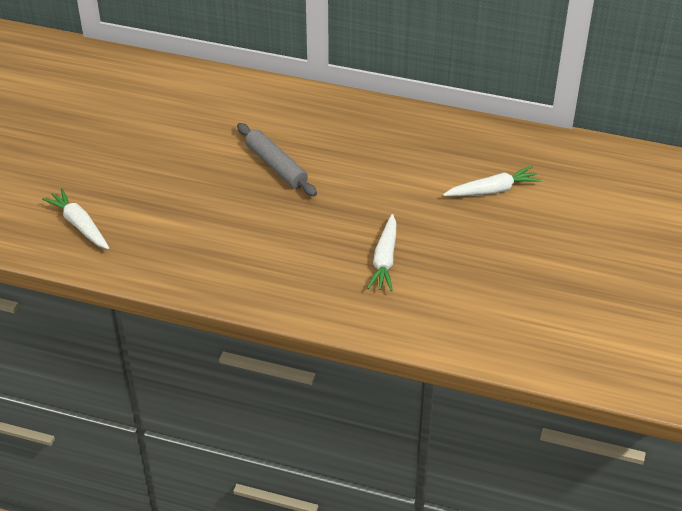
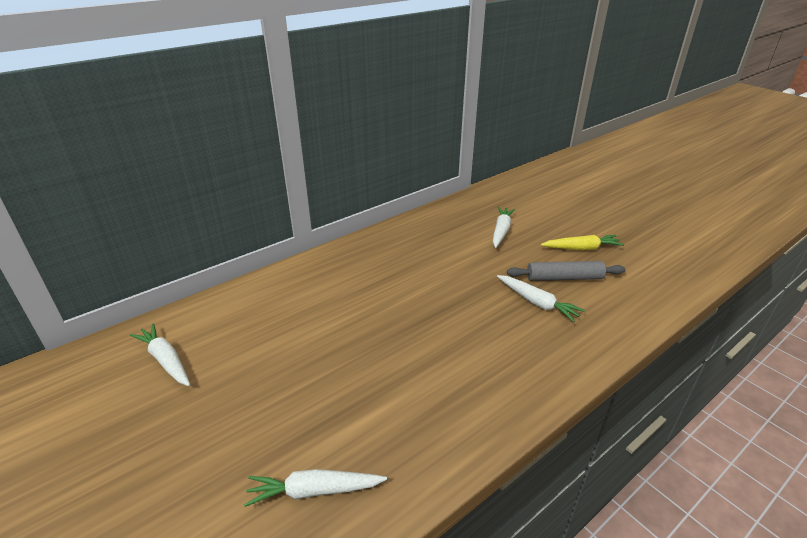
camera: 55 degrees left, 10 degrees down
grey rolling pin [237,123,317,196] -> grey rolling pin moved to [507,261,626,281]
none -> white carrot [130,323,190,386]
none -> yellow carrot [541,235,624,250]

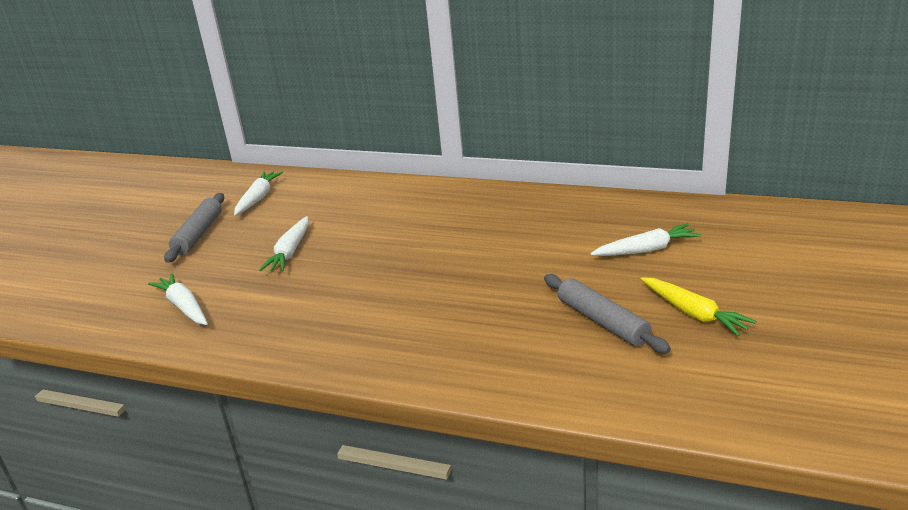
camera: 60 degrees right, 5 degrees down
white carrot [497,275,585,322] -> white carrot moved to [259,216,309,272]
none -> grey rolling pin [164,193,224,263]

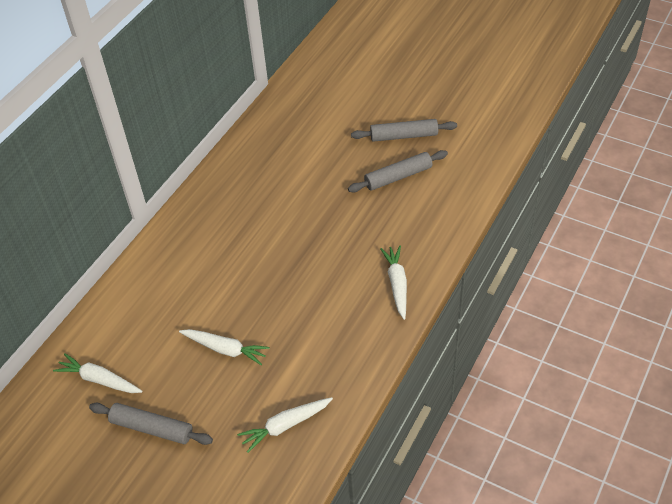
camera: 80 degrees left, 20 degrees up
white carrot [590,223,701,256] -> white carrot moved to [380,246,407,320]
yellow carrot [641,277,757,336] -> grey rolling pin [351,119,457,142]

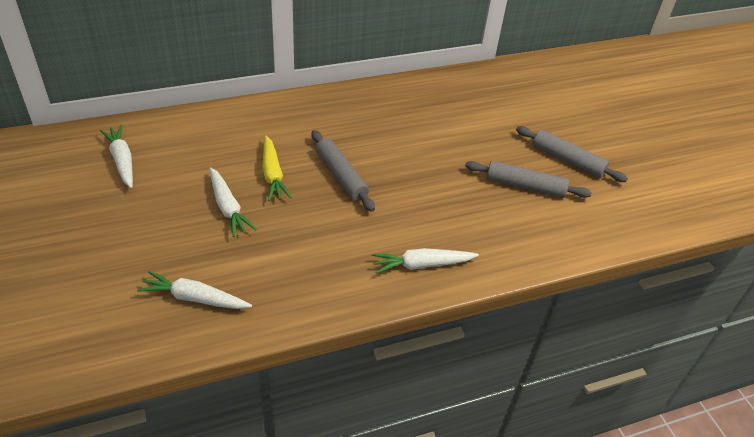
camera: 35 degrees right, 5 degrees down
grey rolling pin [89,403,213,445] -> grey rolling pin moved to [311,130,375,212]
white carrot [380,246,407,320] -> white carrot turned 135 degrees counterclockwise [372,248,479,274]
none -> yellow carrot [262,136,292,201]

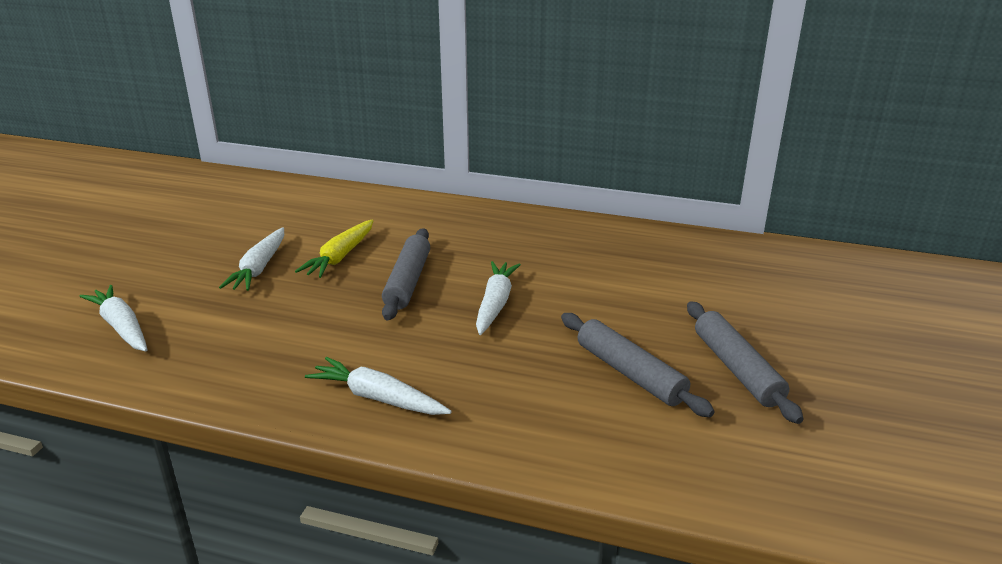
camera: 40 degrees right, 15 degrees down
white carrot [100,125,133,188] -> white carrot moved to [476,261,521,335]

